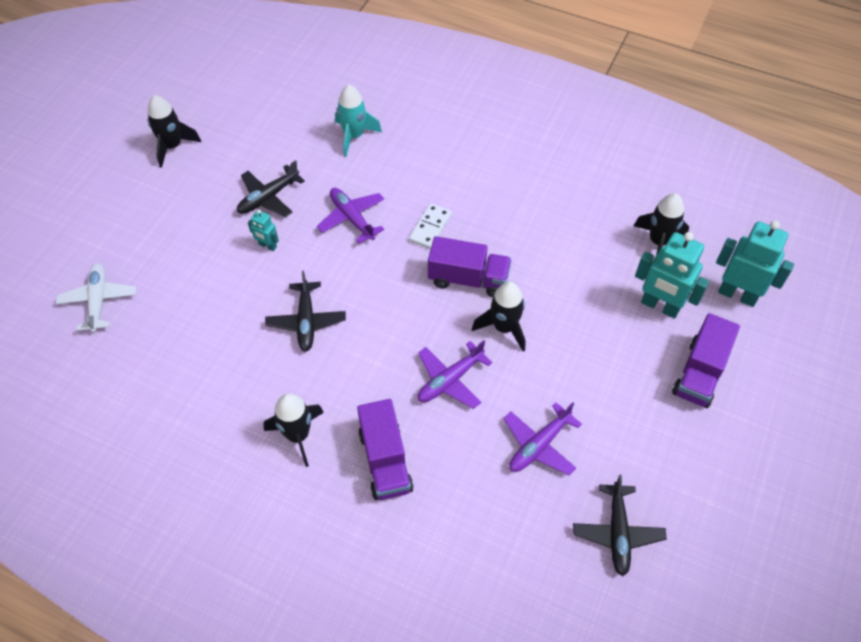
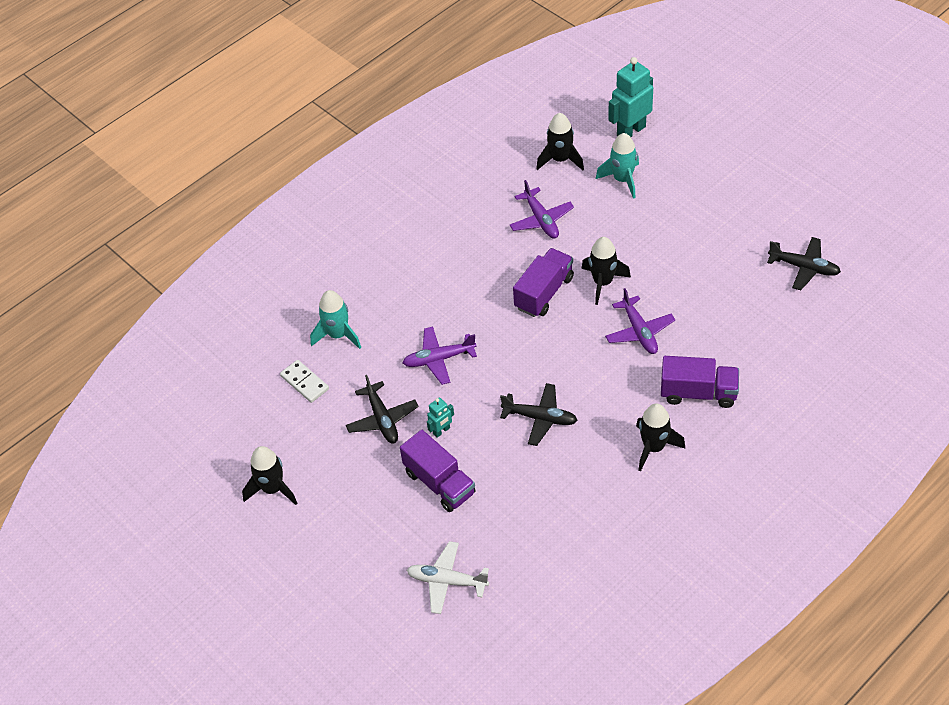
camera: 65 degrees left, 5 degrees down
white domino [409,203,452,249] -> white domino moved to [280,360,329,403]
purple plane [503,402,582,475] -> purple plane moved to [510,180,574,238]
turquoise robot [635,232,709,319] -> turquoise rocket [596,133,639,199]
purple truck [672,313,740,408] -> purple truck moved to [400,430,476,512]

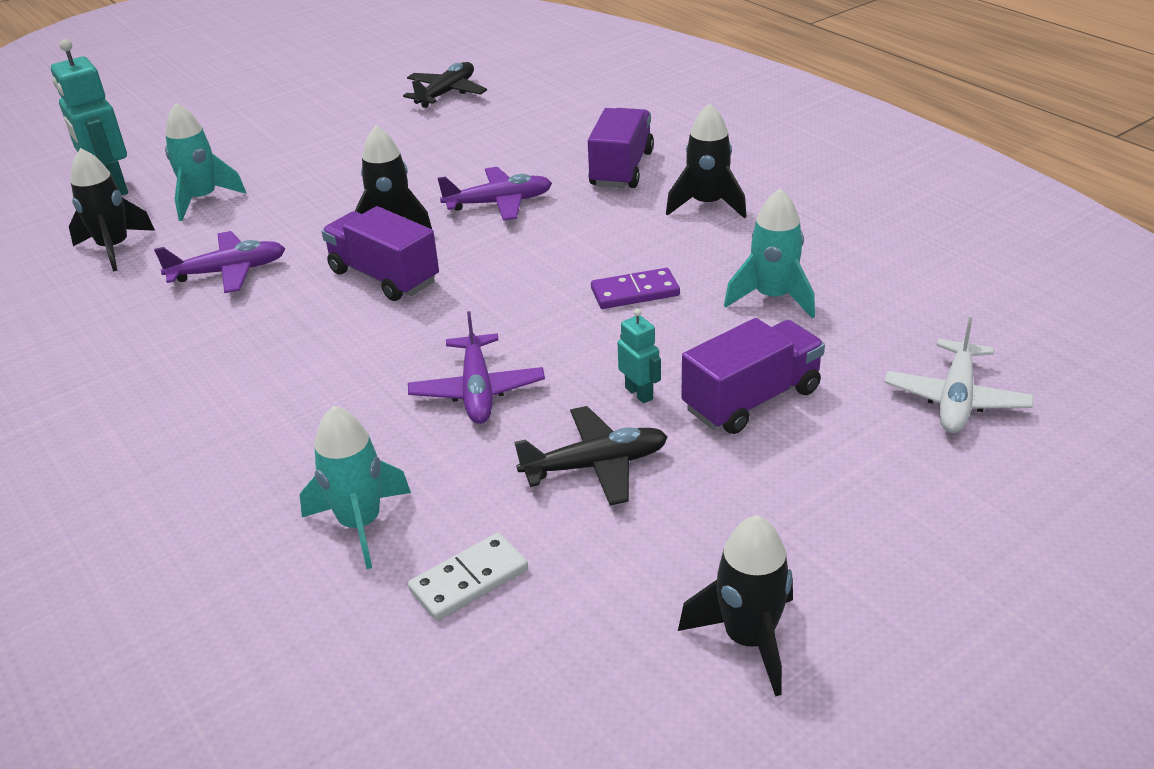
camera: 85 degrees left, 15 degrees down
black plane [500,383,578,446] -> purple domino [591,268,680,309]
none -> turquoise rocket [724,188,815,319]

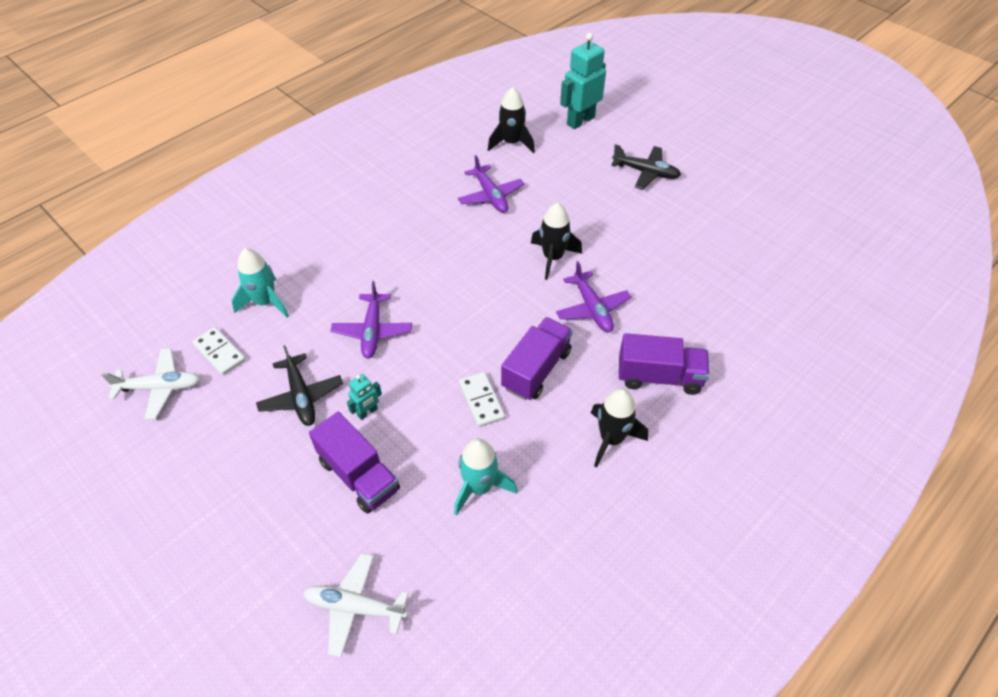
camera: 80 degrees right, 15 degrees up
turquoise rocket [165,103,246,221] -> none
purple truck [322,206,439,301] -> purple truck moved to [501,317,573,400]
black plane [403,62,487,108] -> black plane moved to [611,144,681,190]
purple plane [408,311,545,424] -> purple plane turned 75 degrees counterclockwise [331,281,412,359]
purple domino [591,268,680,309] -> white domino [459,372,505,427]
black rocket [678,515,793,697] -> none
none -> white plane [101,348,200,420]

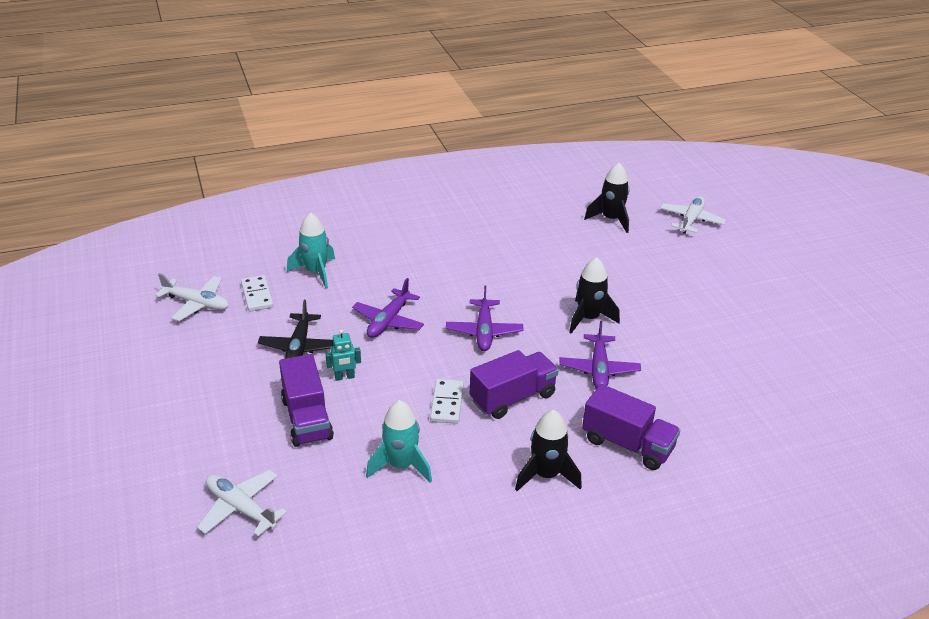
camera: 25 degrees right, 15 degrees down
purple plane [458,155,524,213] -> purple plane moved to [446,286,523,351]
turquoise robot [560,33,606,129] -> white plane [660,196,726,234]
black plane [611,144,681,190] -> none

